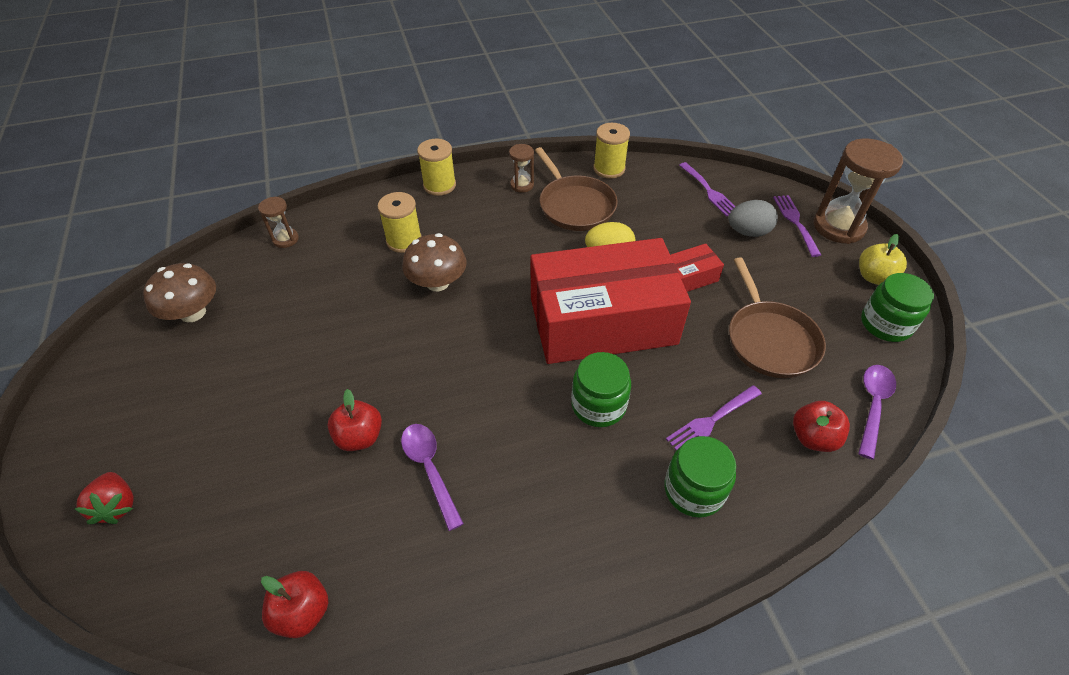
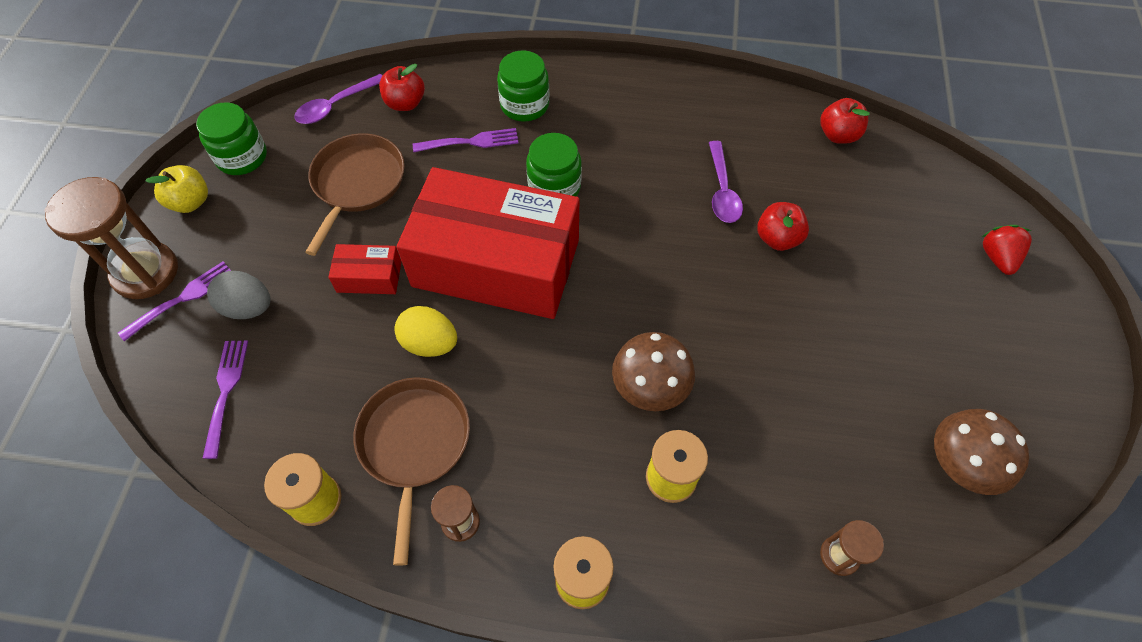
camera: 155 degrees left, 10 degrees up
purple fork [773,195,821,257] -> purple fork turned 150 degrees counterclockwise [118,261,231,341]

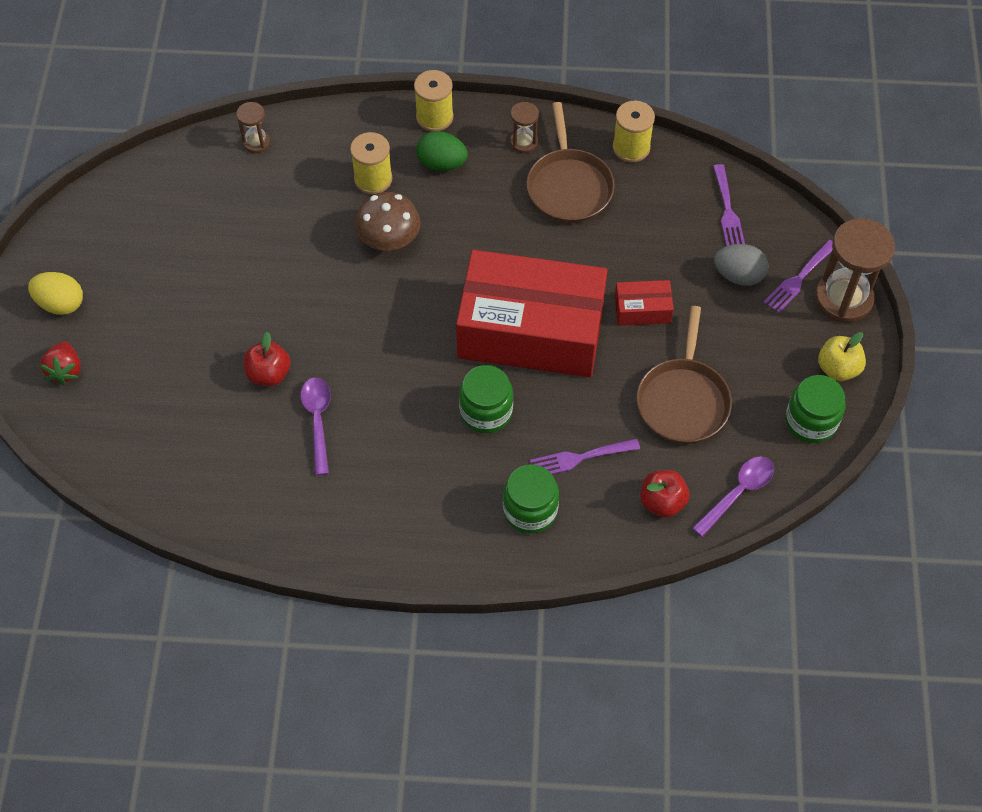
camera: 175 degrees right, 0 degrees up
yellow egg [394,306,457,357] -> yellow egg moved to [28,272,83,315]
red apple [820,98,870,144] -> none
brown mushroom [934,409,1029,495] -> none
none -> green egg [416,131,468,171]

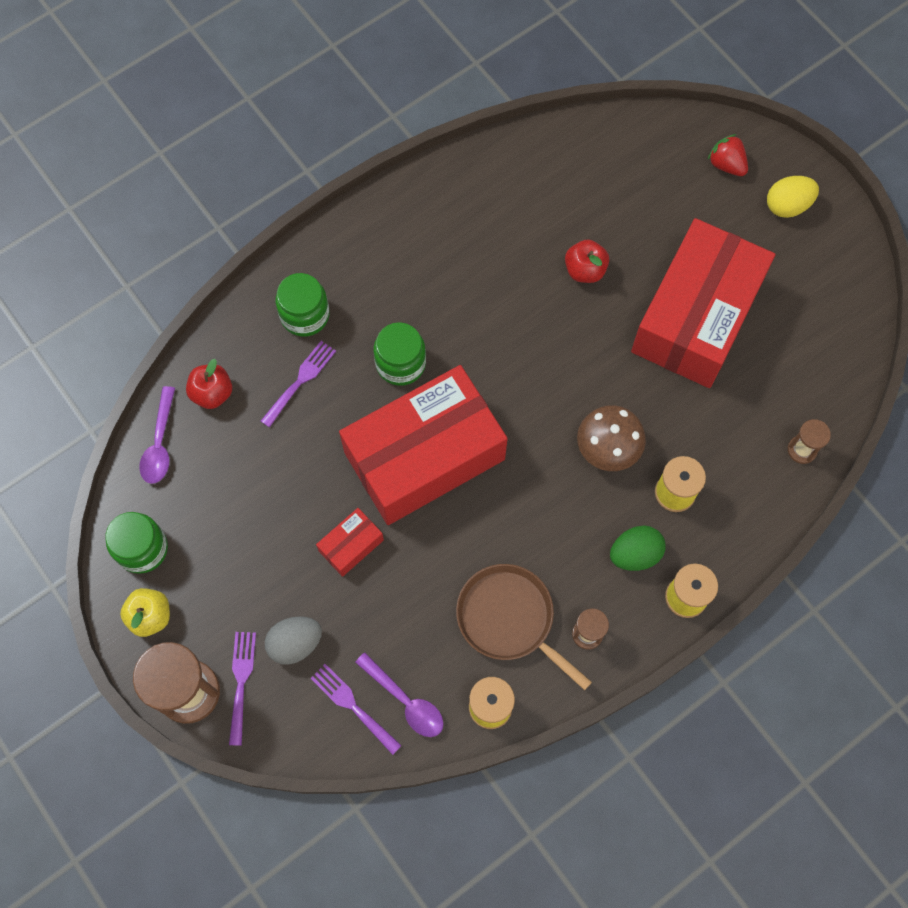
camera: 140 degrees right, 10 degrees up
purple spoon [301,377,331,475] -> purple spoon moved to [355,652,444,737]
brown pan [637,306,732,444] -> none
none -> red box [631,218,776,388]

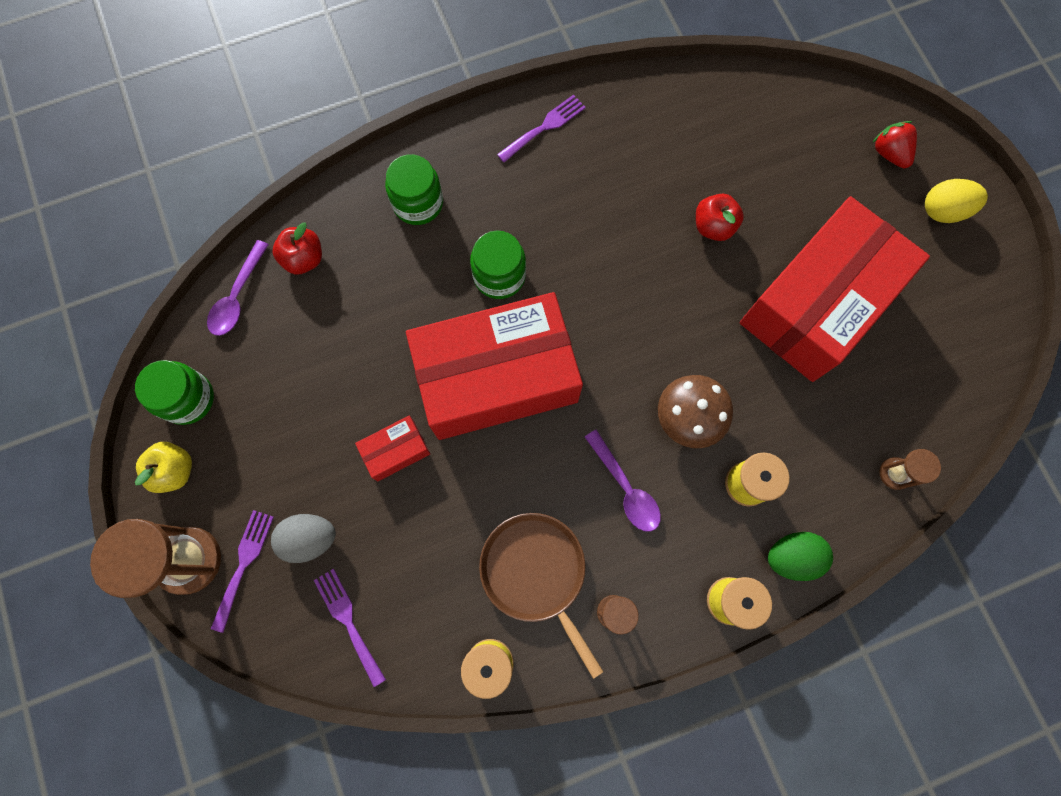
camera: 15 degrees right, 5 degrees up
purple fork [261,341,336,428] -> purple fork moved to [497,95,586,162]
purple spoon [355,652,444,737] -> purple spoon moved to [585,430,661,532]
green egg [610,525,666,571] -> green egg moved to [768,532,833,581]

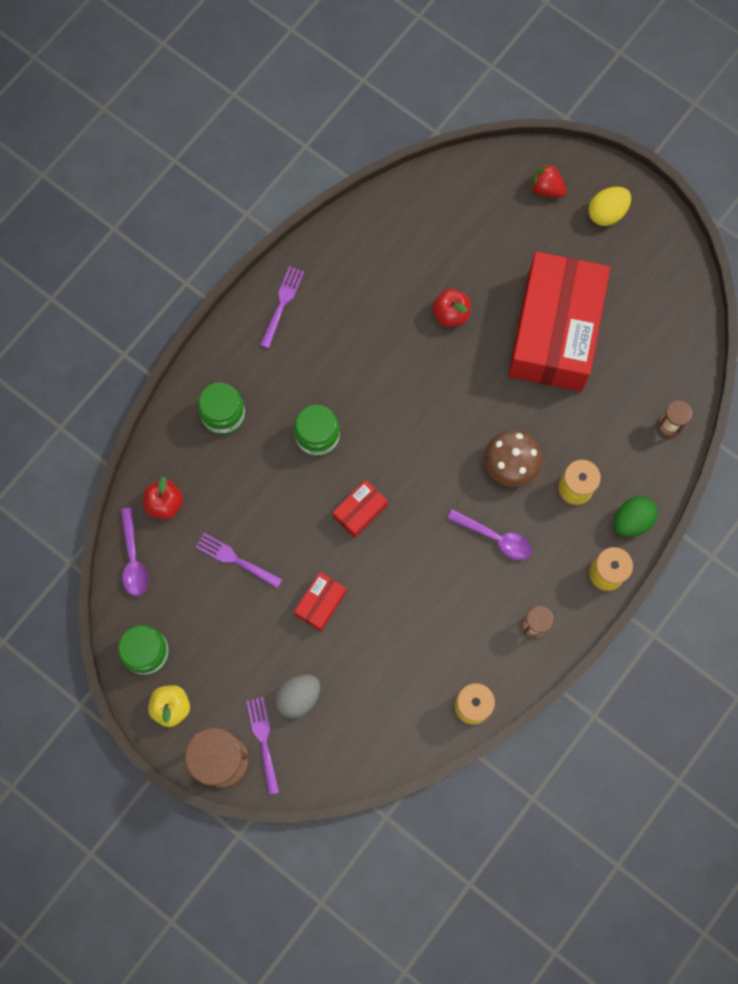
camera: 30 degrees left, 0 degrees up
purple fork [314,569,386,687] -> purple fork moved to [196,533,282,588]
red box [406,292,583,440] -> red box [333,480,388,538], size x0.40
brown pan [479,513,604,679] -> none

